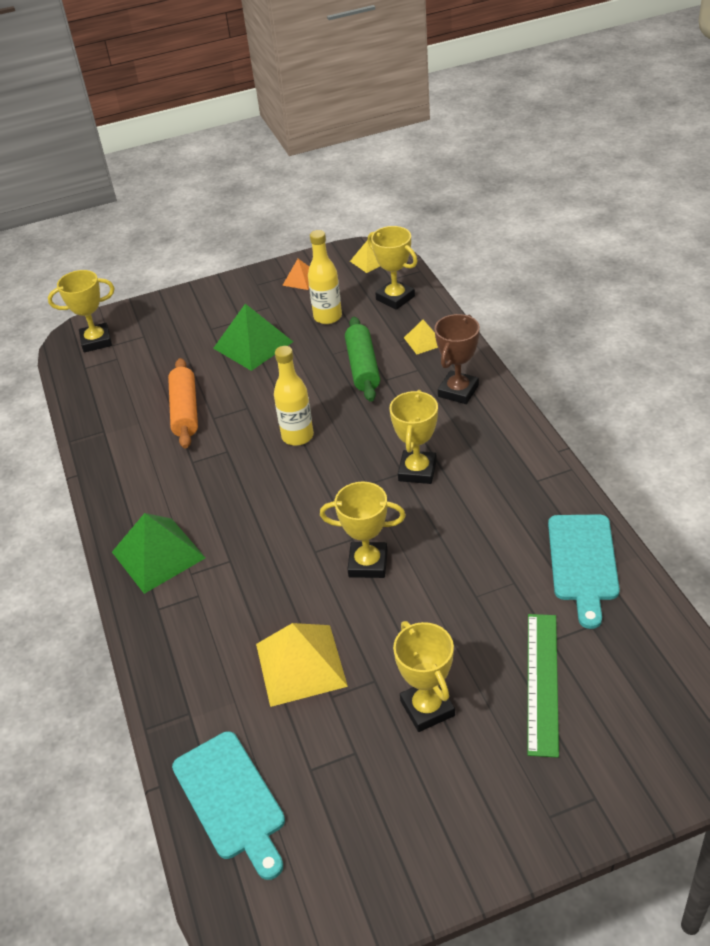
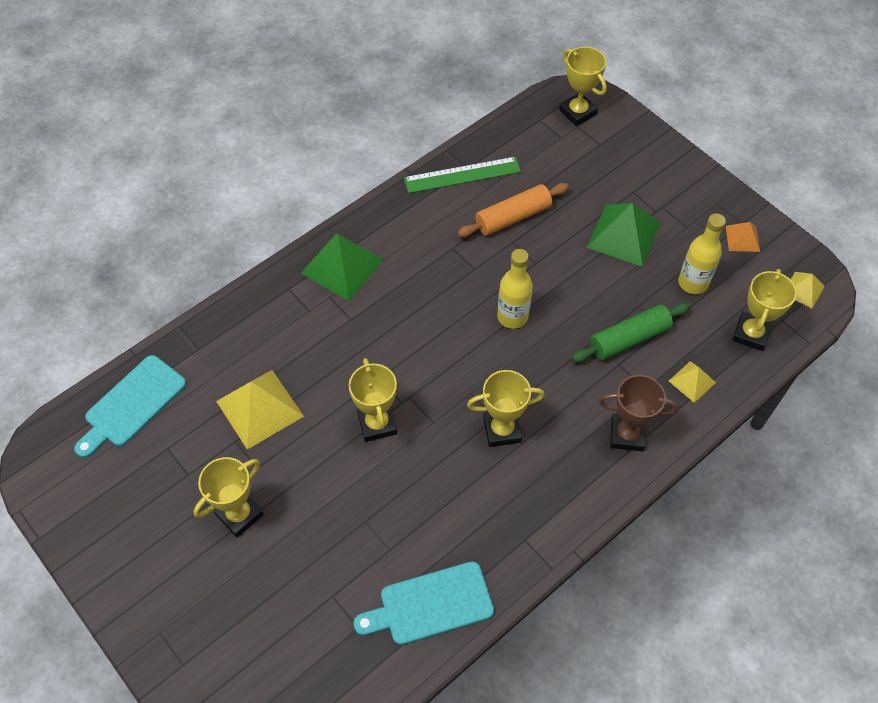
camera: 65 degrees right, 15 degrees up
green ruler [528,614,559,758] -> green ruler moved to [404,157,521,193]

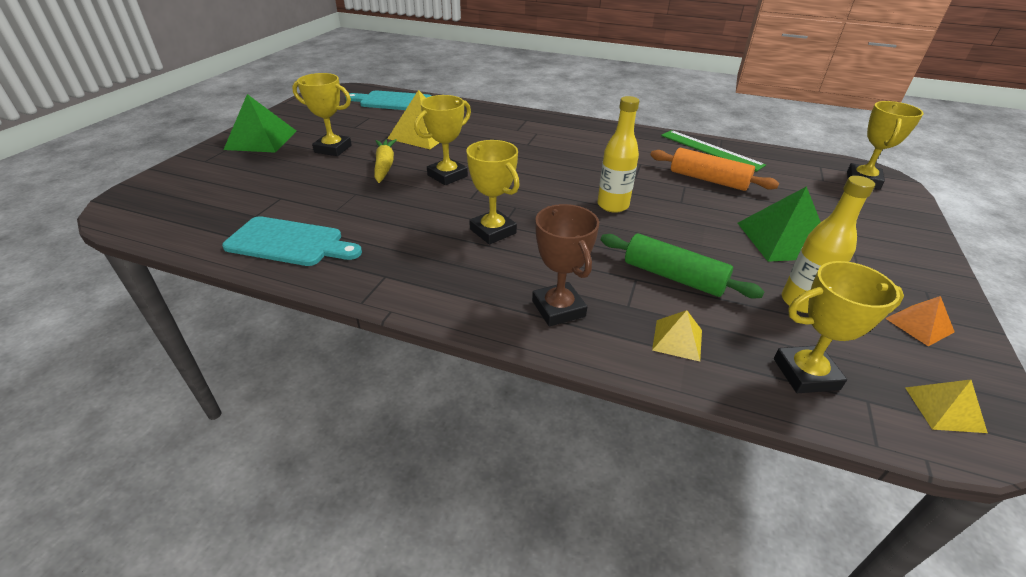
camera: 60 degrees right, 20 degrees down
green pyramid [301,233,384,301] -> green pyramid moved to [223,94,296,153]
turquoise cutting board [353,561,494,645] -> turquoise cutting board turned 150 degrees clockwise [222,216,362,266]
none -> yellow carrot [375,139,397,183]

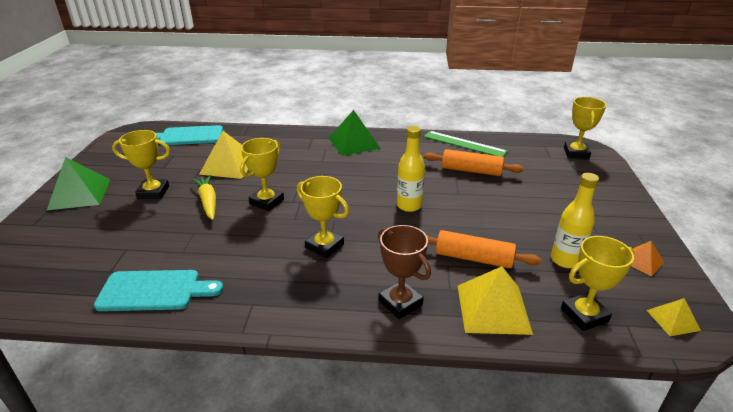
camera: 15 degrees left, 5 degrees down
green rolling pin [601,234,765,299] -> orange rolling pin [427,230,541,268]
yellow pyramid [652,310,702,361] -> yellow pyramid [458,266,533,335], size x1.88
green pyramid [738,186,821,262] -> green pyramid moved to [329,110,381,156]

